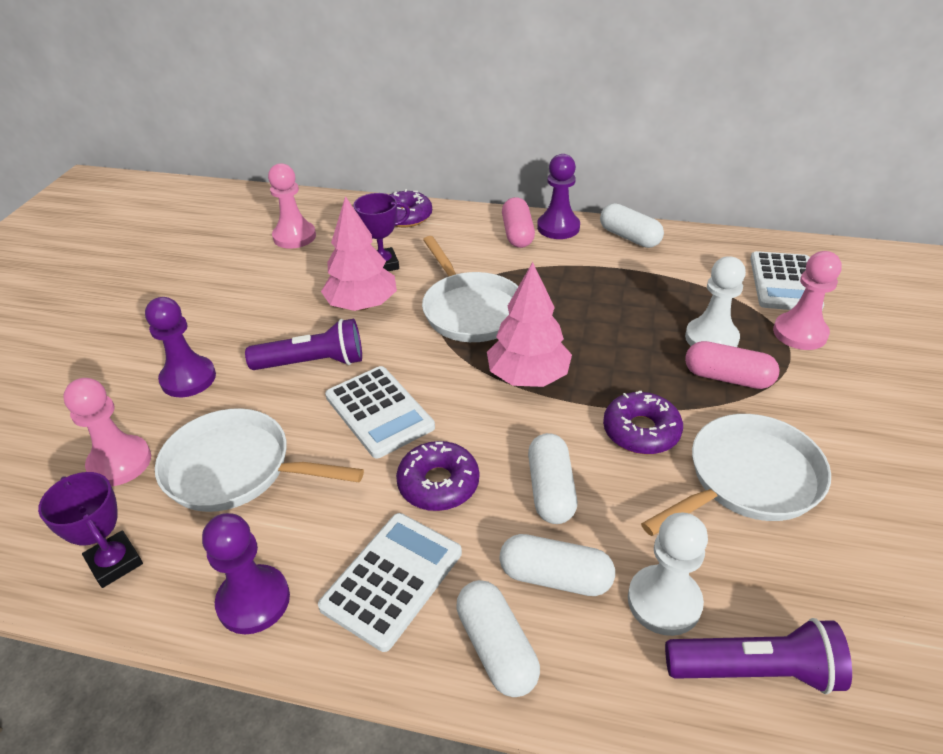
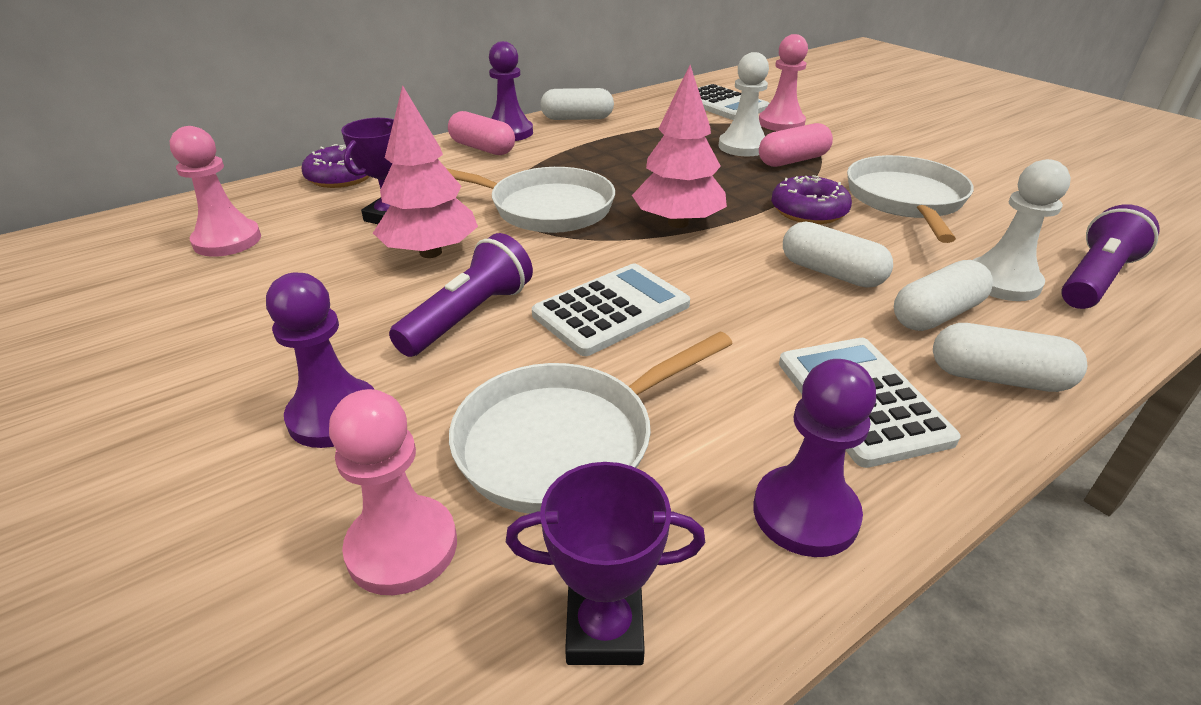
camera: 50 degrees left, 5 degrees down
white calculator [325,366,435,458] -> white calculator turned 45 degrees counterclockwise [532,264,690,356]
purple donut [396,441,479,511] -> none

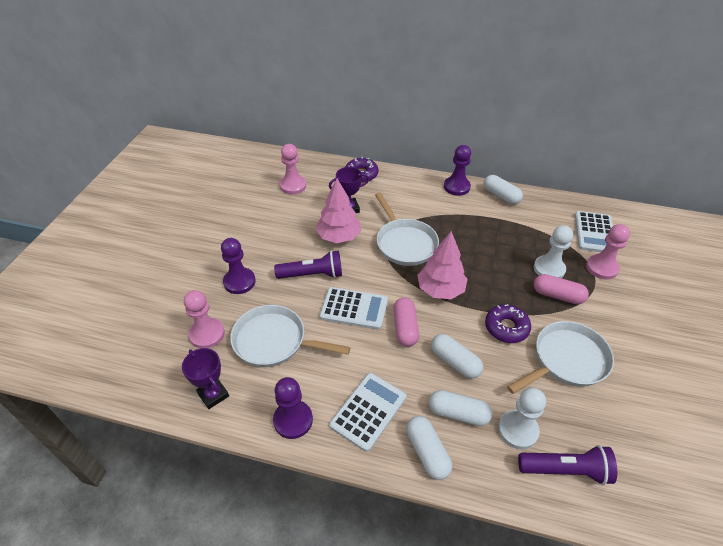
camera: 50 degrees right, 10 degrees up
pink capsule [448,111,515,155] -> pink capsule moved to [393,297,419,347]
white capsule [783,221,893,288] -> white capsule turned 45 degrees counterclockwise [431,334,483,379]

